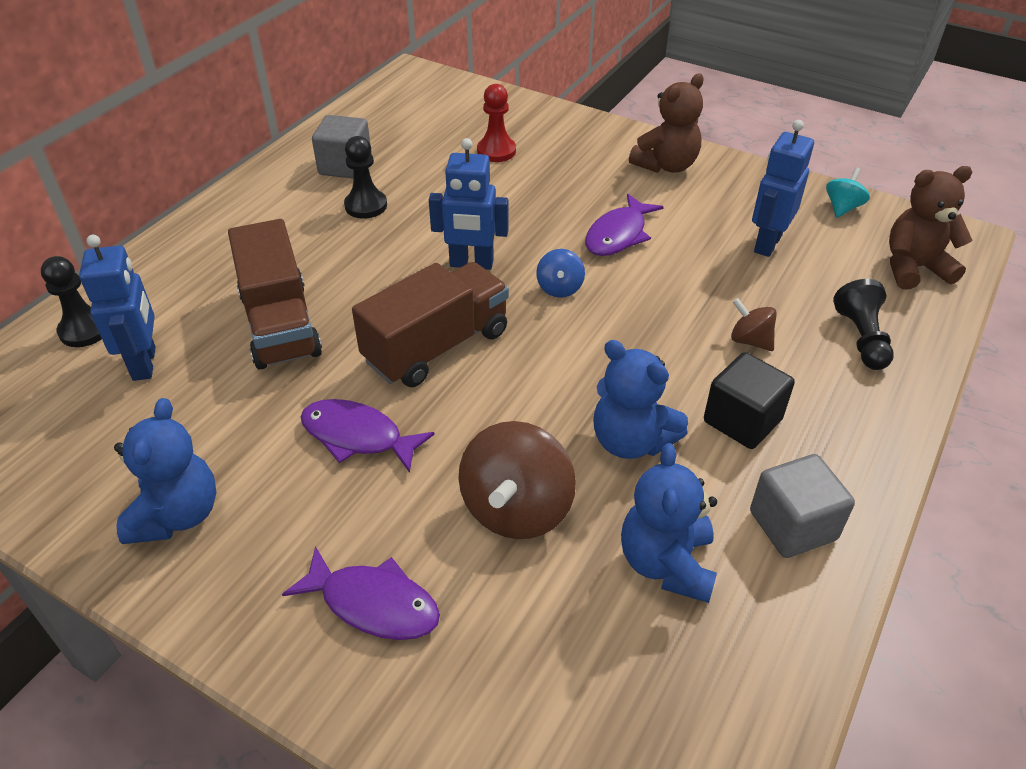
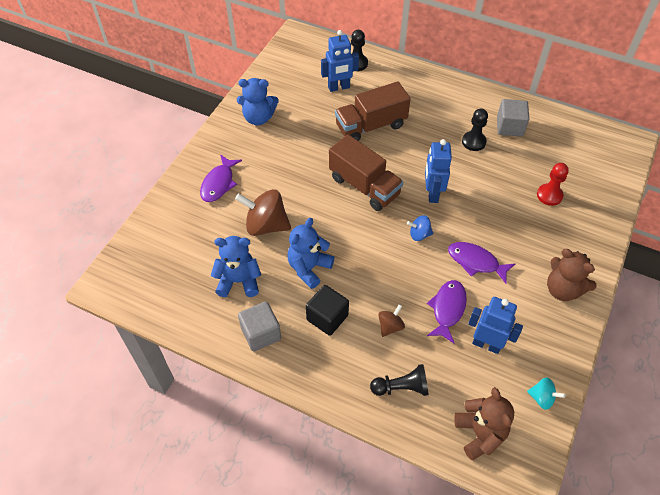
camera: 85 degrees right, 10 degrees up
purple fish [301,399,435,473] -> purple fish moved to [427,280,467,344]

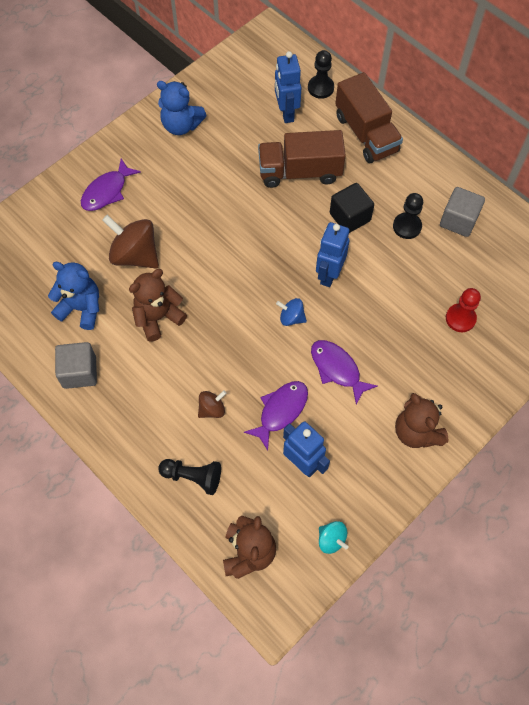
camera: 20 degrees right, 10 degrees up
blue teddy bear [287,218,335,289] -> brown teddy bear [129,269,187,341]
black cube [306,285,349,336] -> black cube moved to [330,183,374,233]
blue robot [321,30,359,92] -> blue robot turned 75 degrees clockwise [275,51,302,123]
brown truck [329,134,403,211] -> brown truck moved to [335,72,403,163]

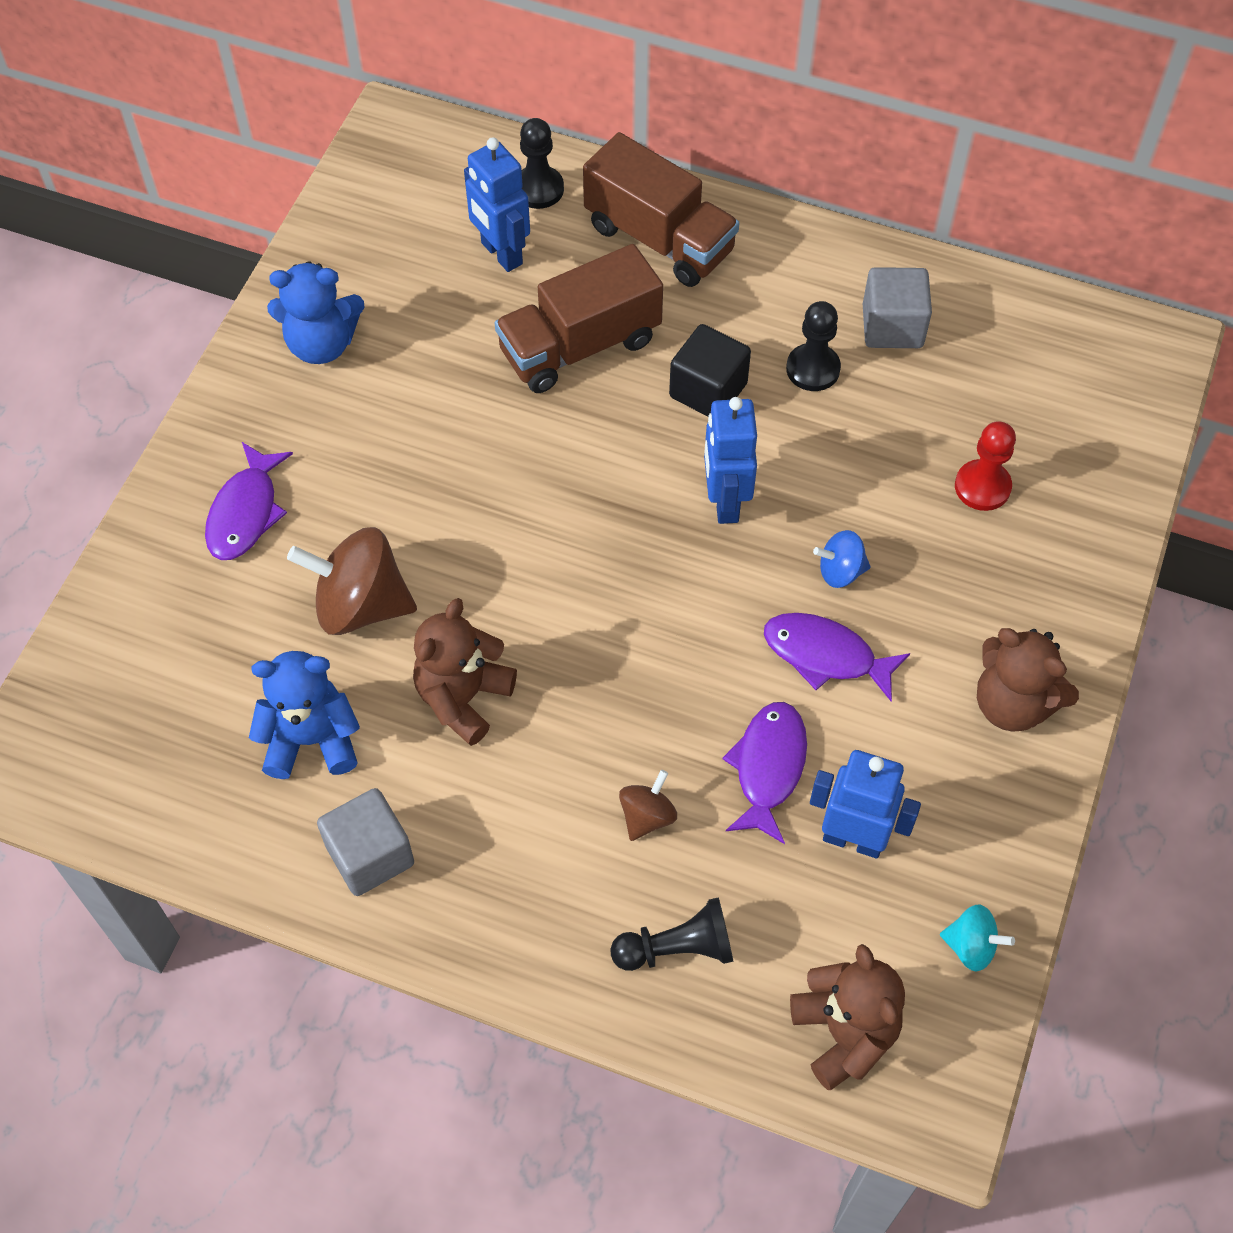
camera: 25 degrees left, 5 degrees down
blue spinning top [276,298,307,326] -> blue spinning top moved to [813,530,871,588]

